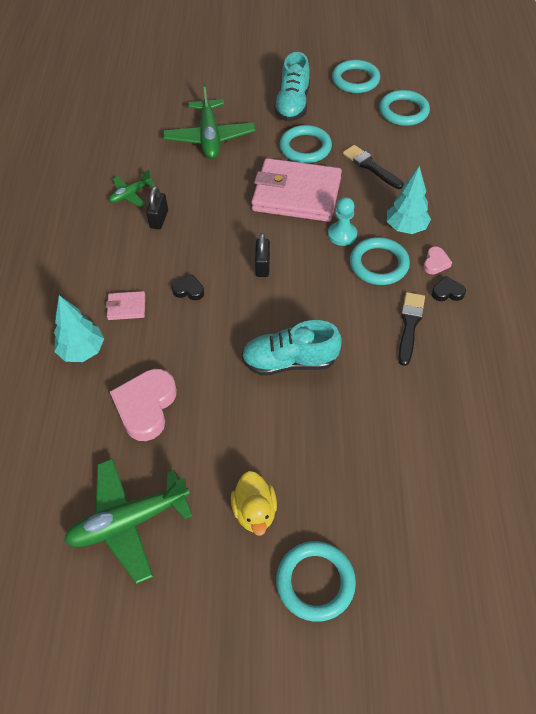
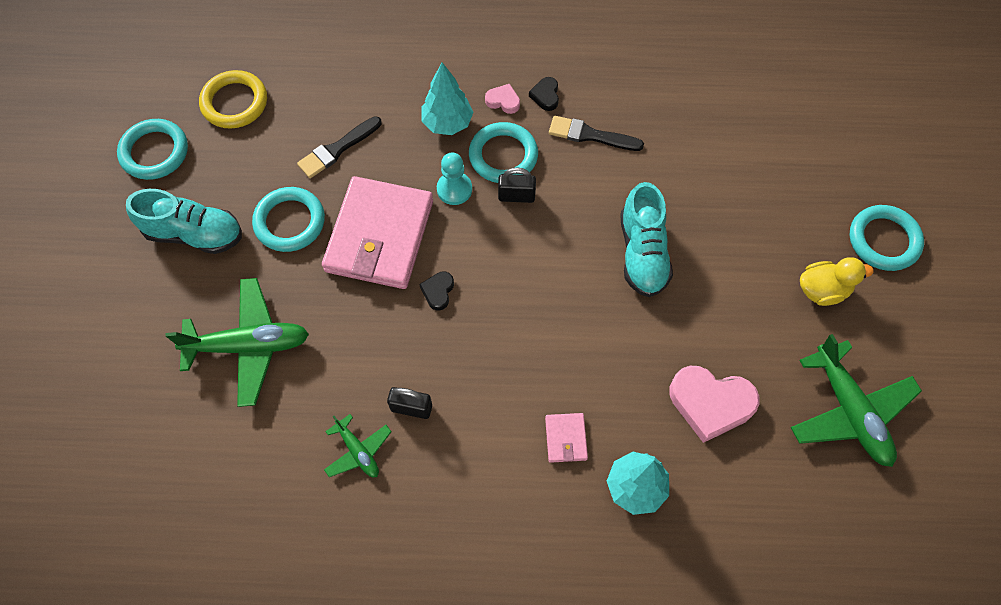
camera: 90 degrees left, 10 degrees up
black heart [172,275,204,300] -> black heart moved to [419,271,454,311]
black padlock [255,233,270,277] -> black padlock moved to [498,168,536,203]
turquoise ring [379,90,430,126] -> yellow ring [199,70,267,129]

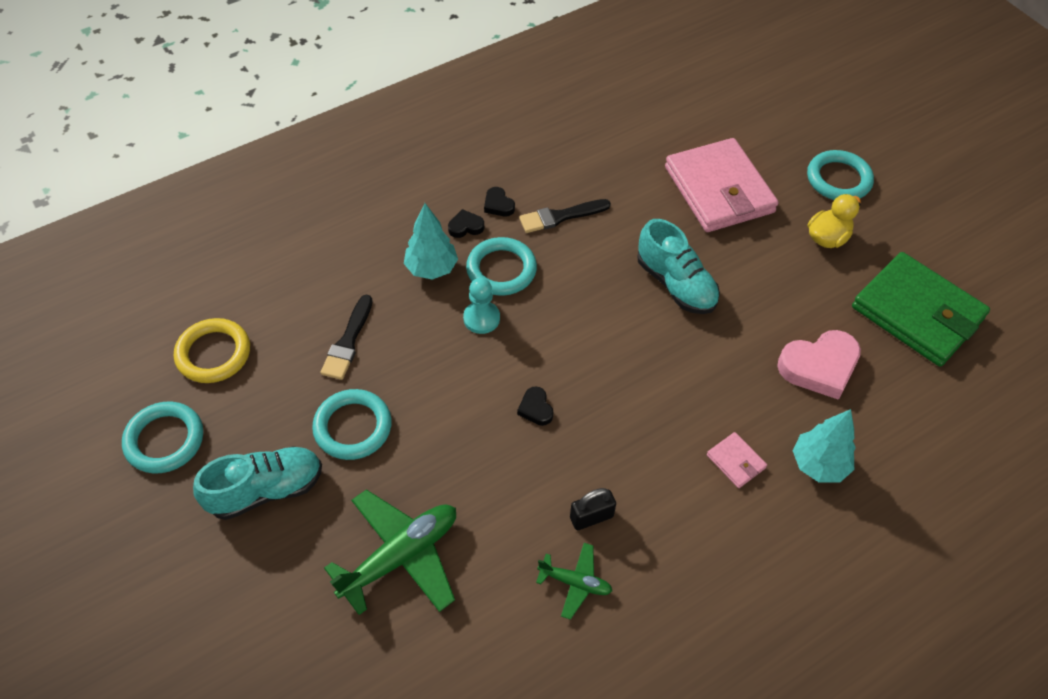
camera: 35 degrees left, 10 degrees down
pink wallet [322,176,433,289] -> pink wallet moved to [665,138,778,232]
pink heart [485,84,520,114] -> black heart [448,209,484,238]
black padlock [498,168,536,203] -> none
green plane [791,334,922,467] -> green wallet [852,252,990,367]

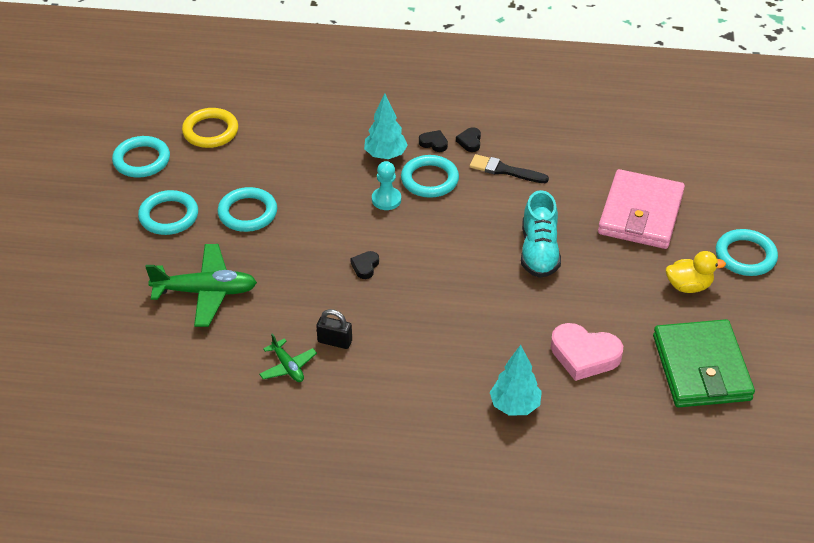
camera: 40 degrees right, 10 degrees down
turquoise shoe [193,446,322,520] -> turquoise ring [138,190,198,235]
black brush [320,295,373,380] -> none
pink wallet [707,432,767,488] -> none

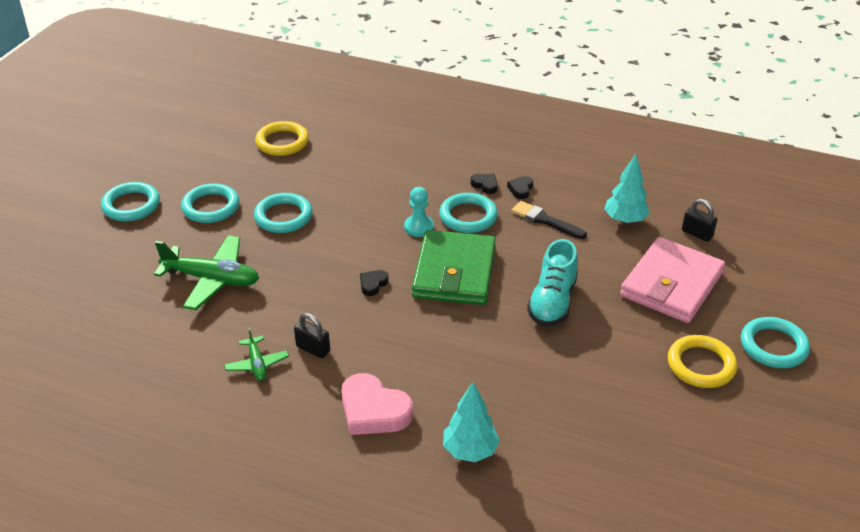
camera: 15 degrees right, 5 degrees down
turquoise ring [112,136,170,178] -> turquoise ring moved to [101,182,160,221]
turquoise tree [364,94,408,159] -> turquoise tree moved to [604,154,650,224]
pink heart [551,323,623,381] -> pink heart moved to [341,373,413,435]
green wallet [653,319,755,408] -> green wallet moved to [412,230,496,305]
yellow duck [666,251,726,293] -> yellow ring [668,335,737,388]
none -> black padlock [682,199,717,242]

